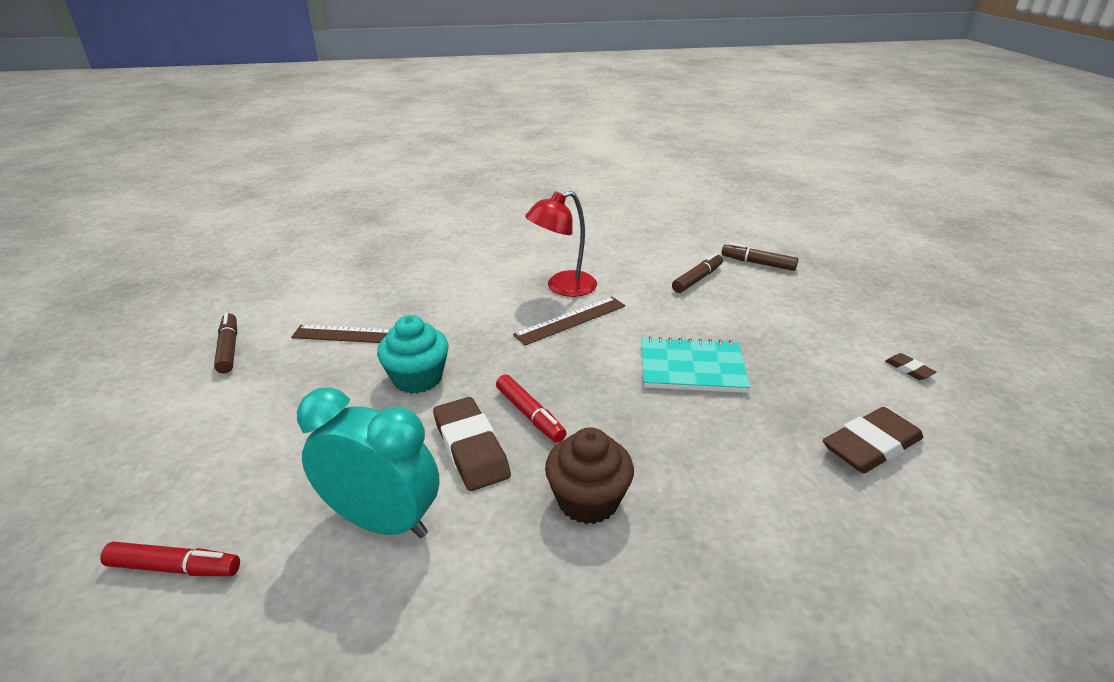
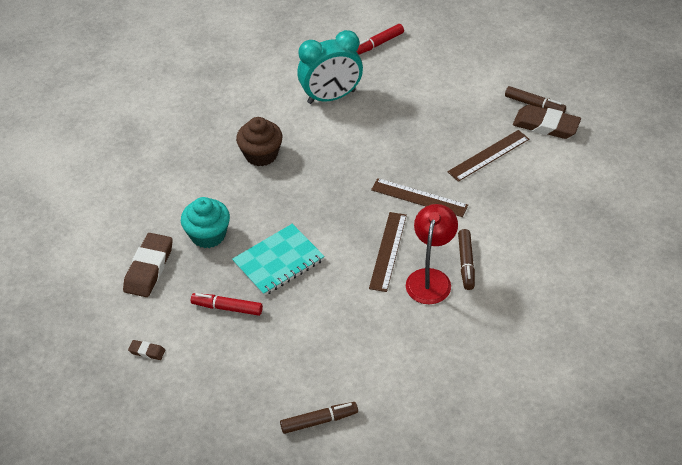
camera: 140 degrees right, 15 degrees up
turquoise cupcake [377,315,449,394] -> turquoise cupcake moved to [181,197,230,248]
brown eraser [433,397,511,491] -> brown eraser moved to [513,105,581,139]
red marker [496,374,566,443] -> red marker moved to [191,293,263,316]
brown marker [672,253,723,293] -> brown marker moved to [458,229,475,290]
none -> brown ruler [371,178,468,217]

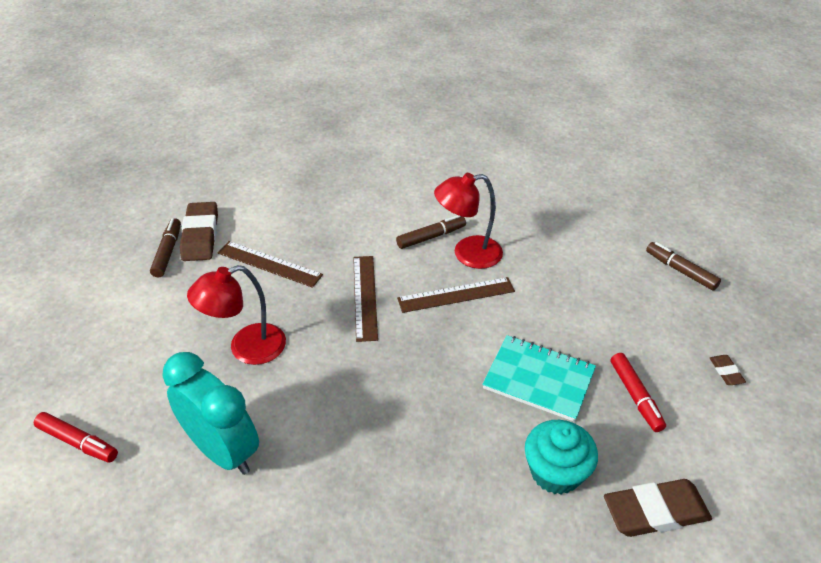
camera: 120 degrees left, 5 degrees down
brown eraser [128,340,165,360] -> brown eraser moved to [710,355,746,385]
brown cupcake [236,117,283,166] -> none
none -> red lamp [187,265,286,365]

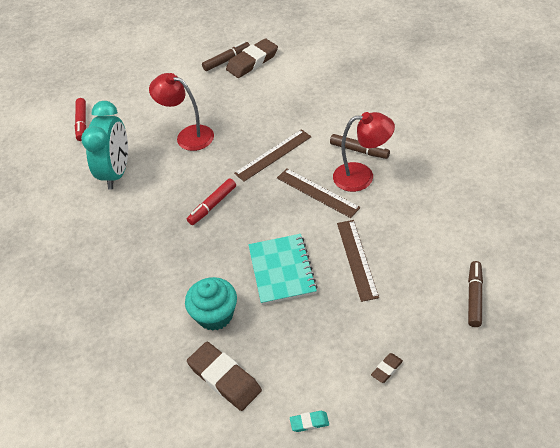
camera: 60 degrees right, 5 degrees up
brown ruler [217,241,323,288] -> brown ruler moved to [337,220,379,302]
red lamp [434,173,503,269] -> red lamp turned 135 degrees clockwise [333,112,395,192]
red marker [611,353,666,432] -> red marker moved to [187,178,236,225]
none -> turquoise eraser [290,411,329,432]

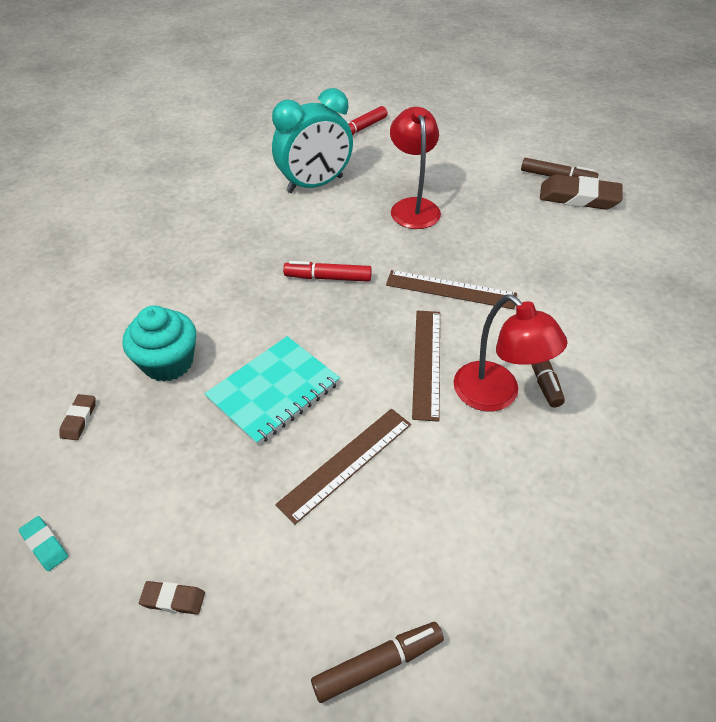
camera: 50 degrees right, 0 degrees up
brown eraser [187,342,262,411] -> brown eraser [59,394,96,440], size x0.47

